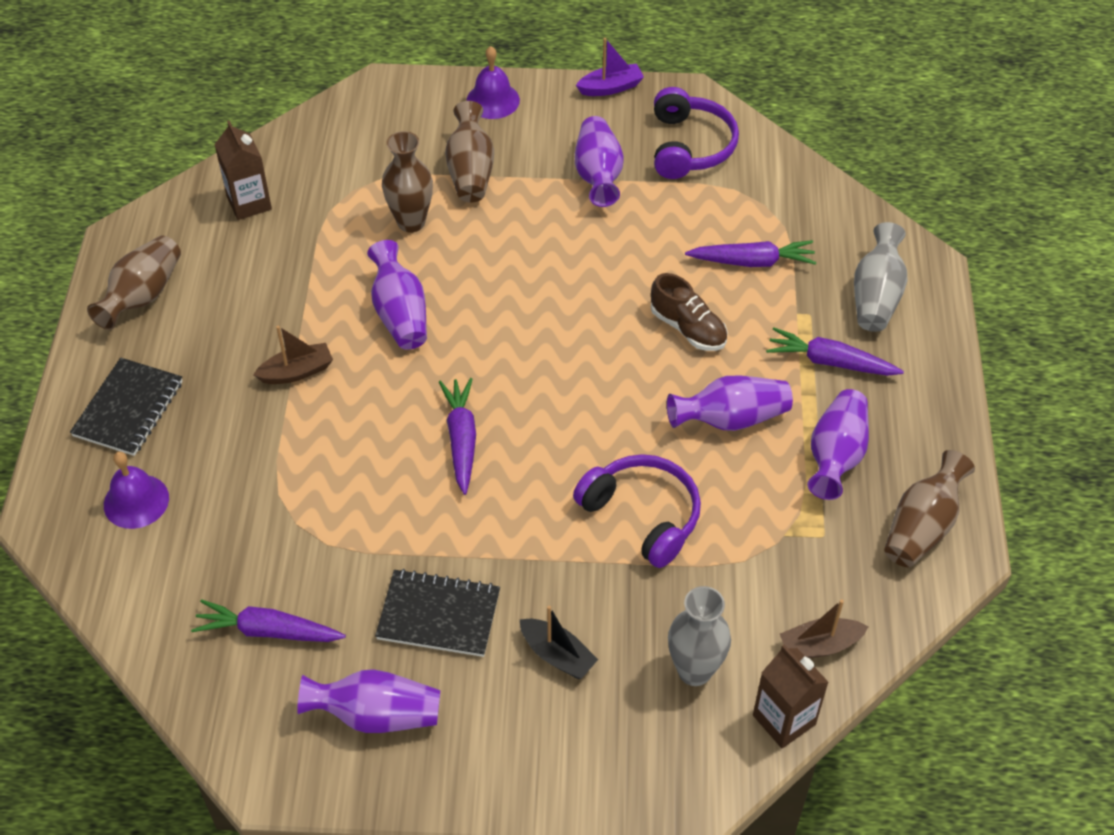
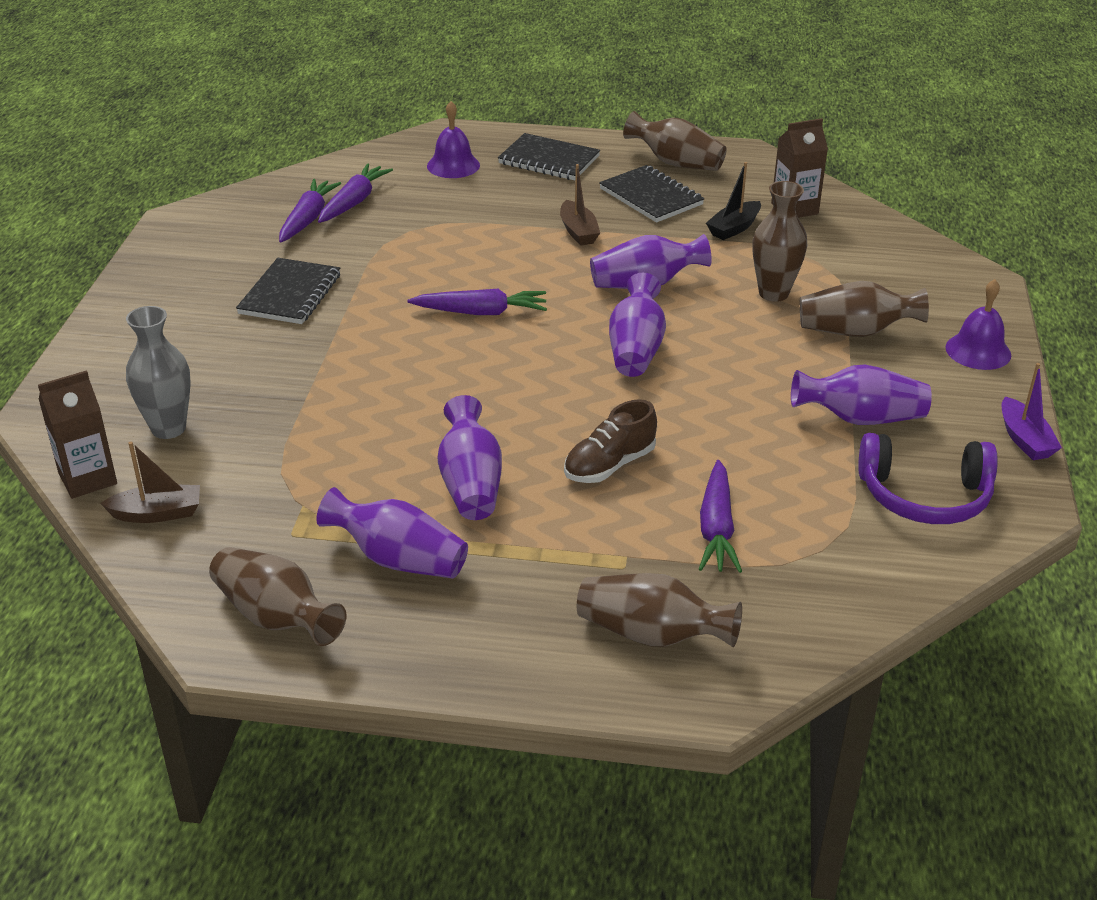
camera: 95 degrees right, 15 degrees down
purple vase [297,669,440,733] -> purple vase moved to [609,273,666,377]
black boat [520,606,598,679] -> black boat moved to [706,162,761,240]
purple headphones [573,454,701,568] -> none
purple carrot [766,327,904,376] -> purple carrot moved to [318,164,393,223]
brown boat [780,599,869,658] -> brown boat turned 90 degrees clockwise [100,442,200,523]
grey vase [854,222,907,332] -> brown vase [577,573,742,647]
none -> black notebook [599,165,704,223]

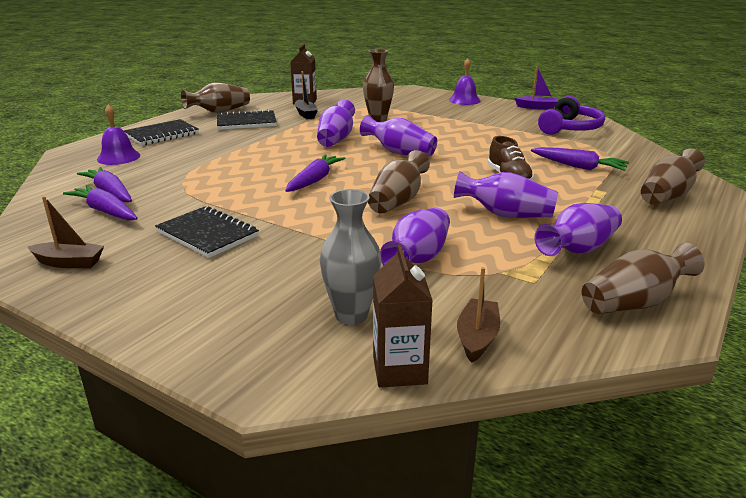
camera: 65 degrees left, 10 degrees down
brown boat [560,164,600,246] -> brown boat moved to [28,196,104,268]
purple vase [791,364,932,425] -> purple vase moved to [380,208,450,266]
brown vase [800,281,929,337] -> brown vase moved to [368,150,430,214]

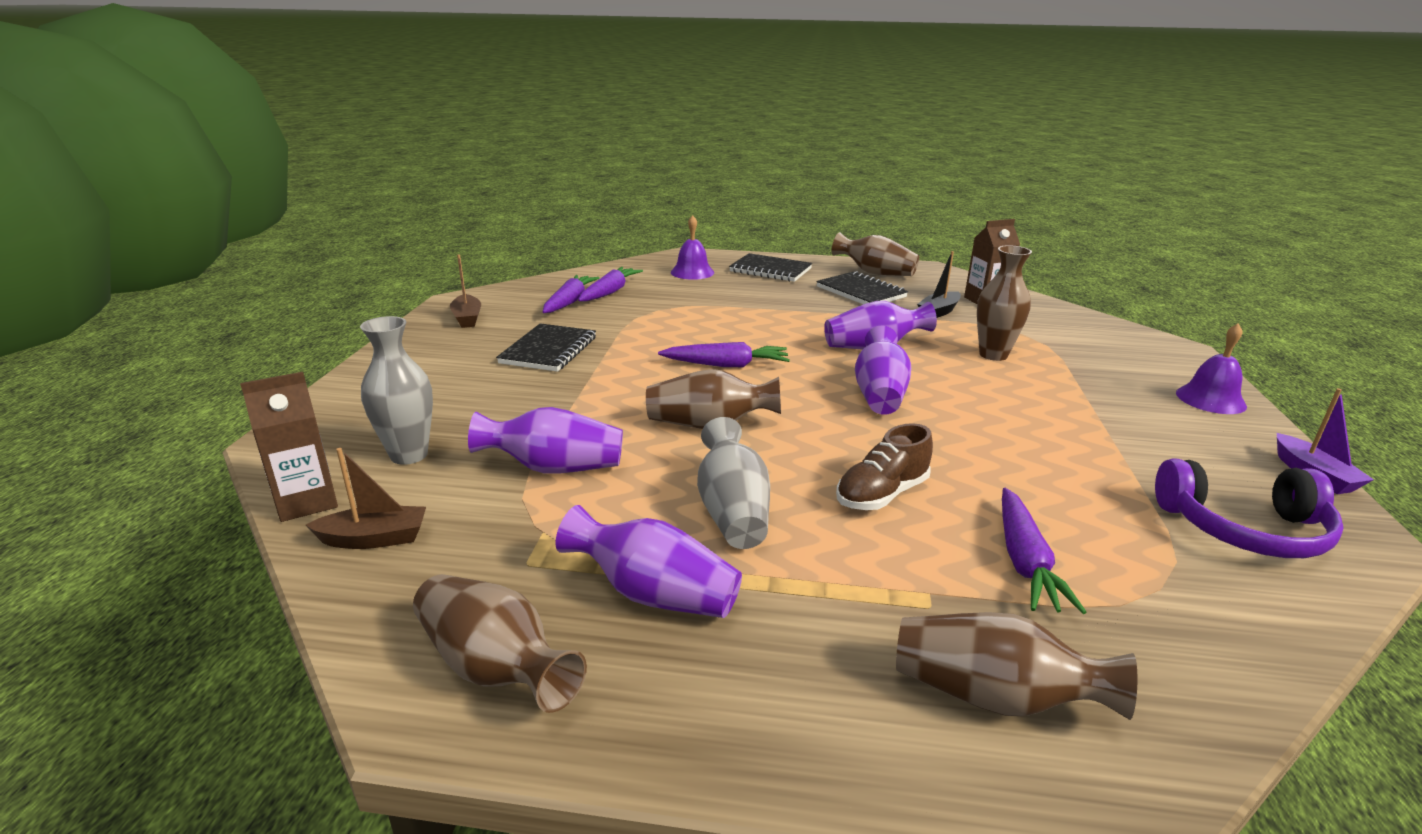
camera: 65 degrees right, 0 degrees up
purple vase [454,171,558,218] -> grey vase [697,417,770,549]

